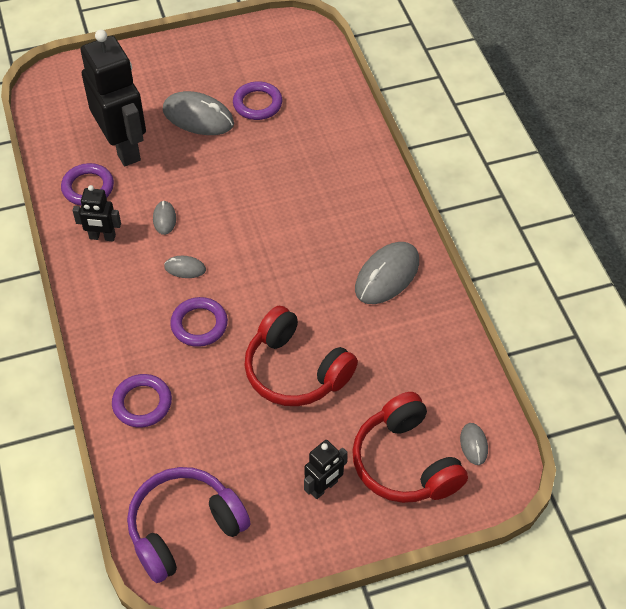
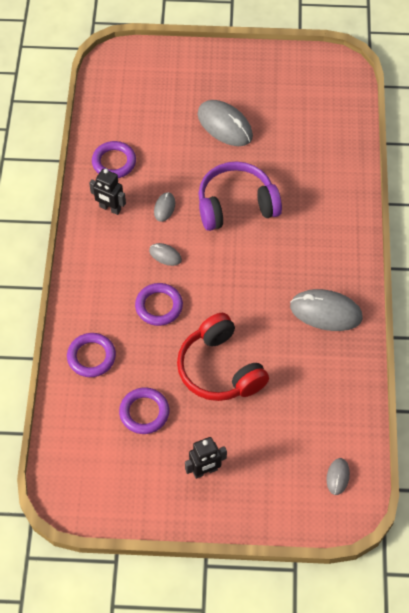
camera: 20 degrees right, 5 degrees up
black robot [80,29,146,166] -> none
purple headphones [127,467,251,583] -> purple headphones moved to [198,161,282,231]
purple ring [233,81,282,120] -> purple ring moved to [119,387,169,434]
red headphones [352,392,468,503] -> none
grey mouse [355,242,419,304] -> grey mouse turned 45 degrees clockwise [290,289,363,331]

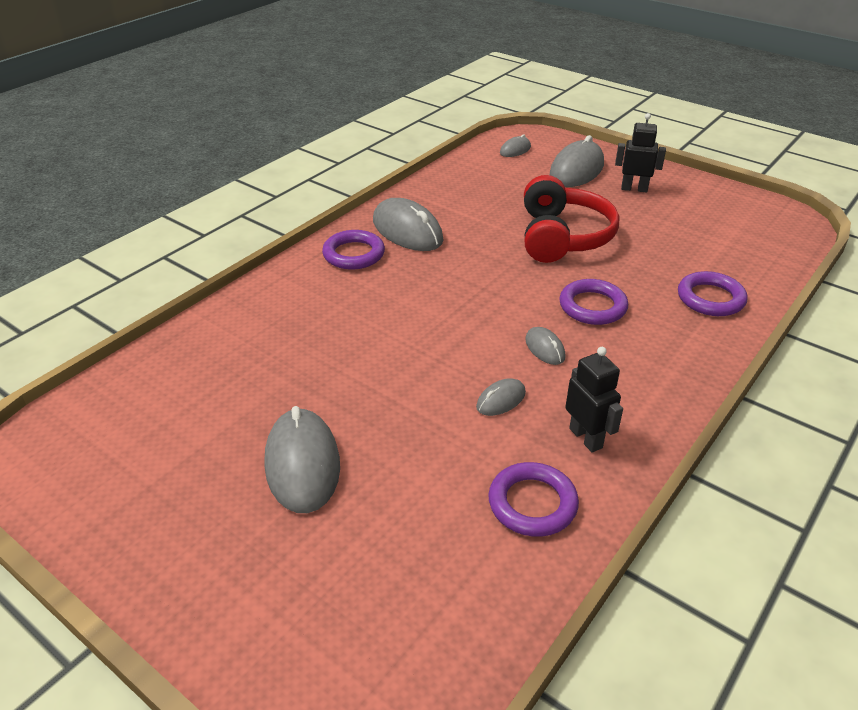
camera: 145 degrees left, 20 degrees down
purple ring [119,387,169,434] -> purple ring moved to [322,230,385,269]
purple headphones [198,161,282,231] -> none
none -> grey mouse [550,135,604,187]

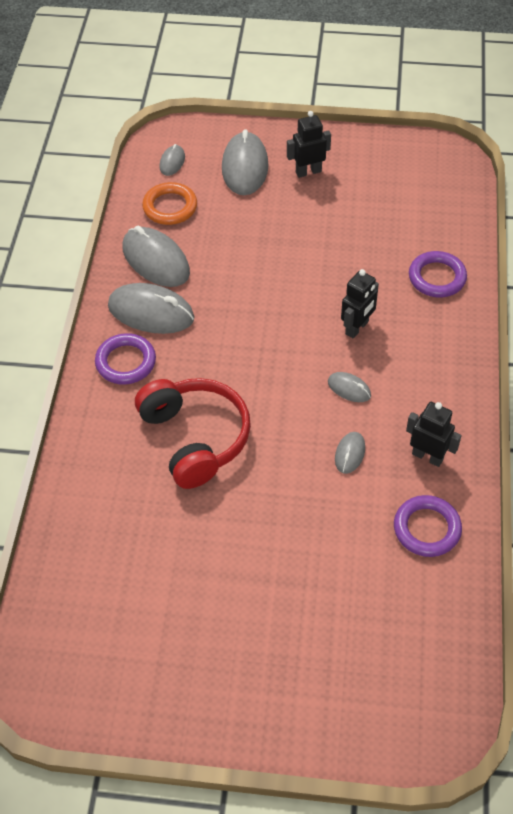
camera: 30 degrees left, 15 degrees up
grey mouse [264,406,340,513] -> grey mouse moved to [122,226,190,287]
red headphones [524,175,619,263] -> red headphones moved to [135,378,251,489]
purple ring [559,279,628,325] -> black robot [341,269,379,338]
none -> orange ring [142,182,197,225]

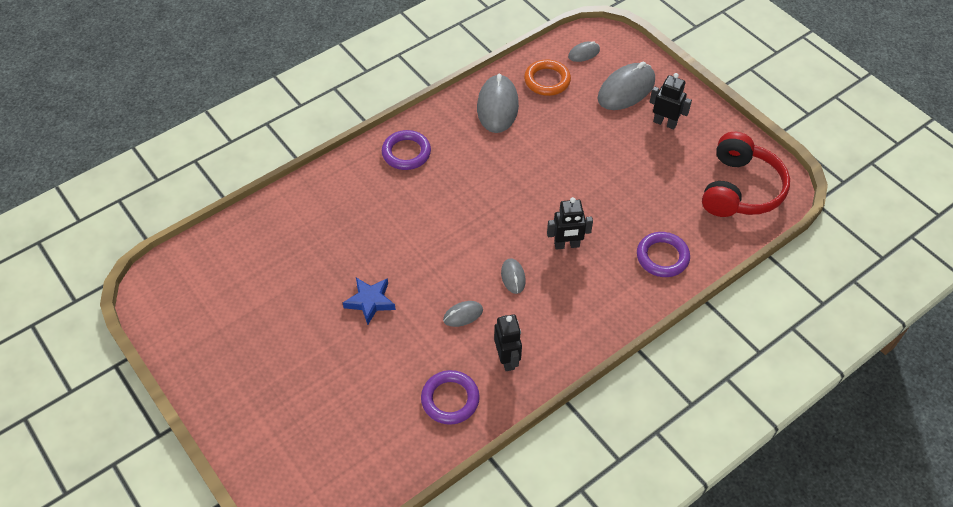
camera: 45 degrees right, 0 degrees up
grey mouse [108,283,194,334] -> none
red headphones [135,378,251,489] -> red headphones moved to [702,132,790,217]
none -> blue star [343,278,396,325]

